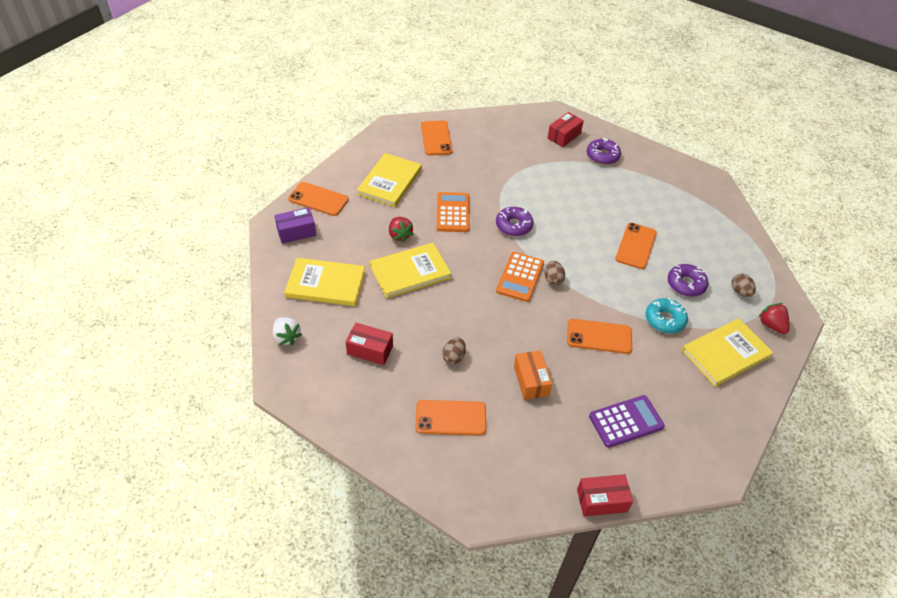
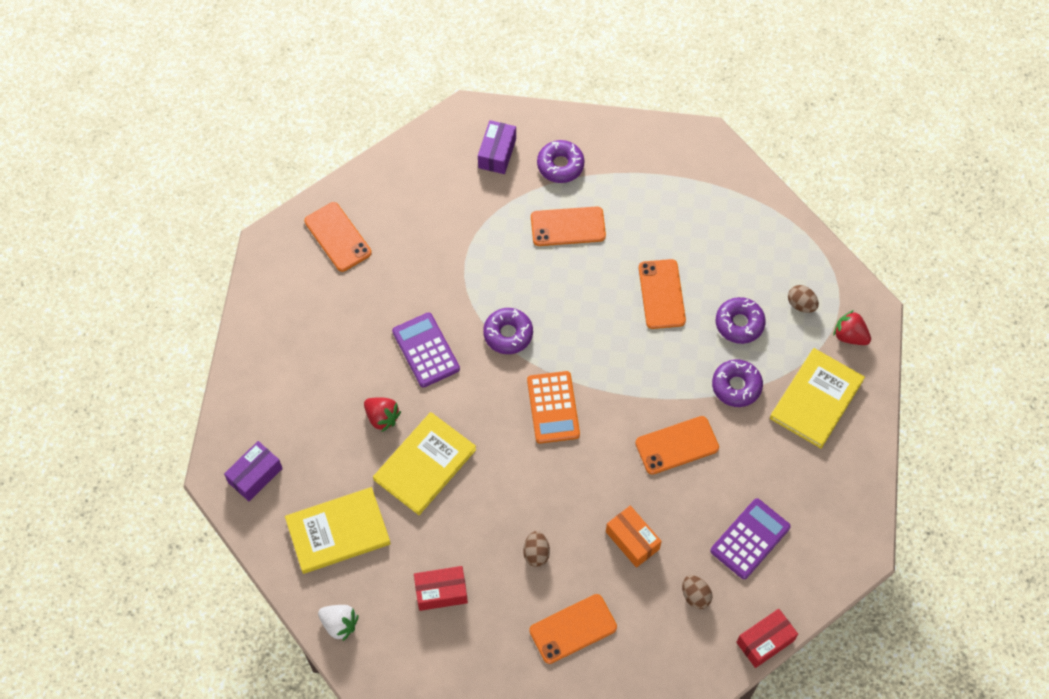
camera: 25 degrees left, 15 degrees up
orange phone [288,182,349,216] -> orange phone moved to [531,206,606,246]
yellow book [357,153,422,207] -> none
orange calculator [437,192,470,232] -> purple calculator [392,312,460,388]
brown egg [545,261,565,286] -> brown egg moved to [682,575,712,609]
red box [548,112,584,147] -> purple box [478,120,516,174]
turquoise donut [645,298,688,333] -> purple donut [712,359,763,407]

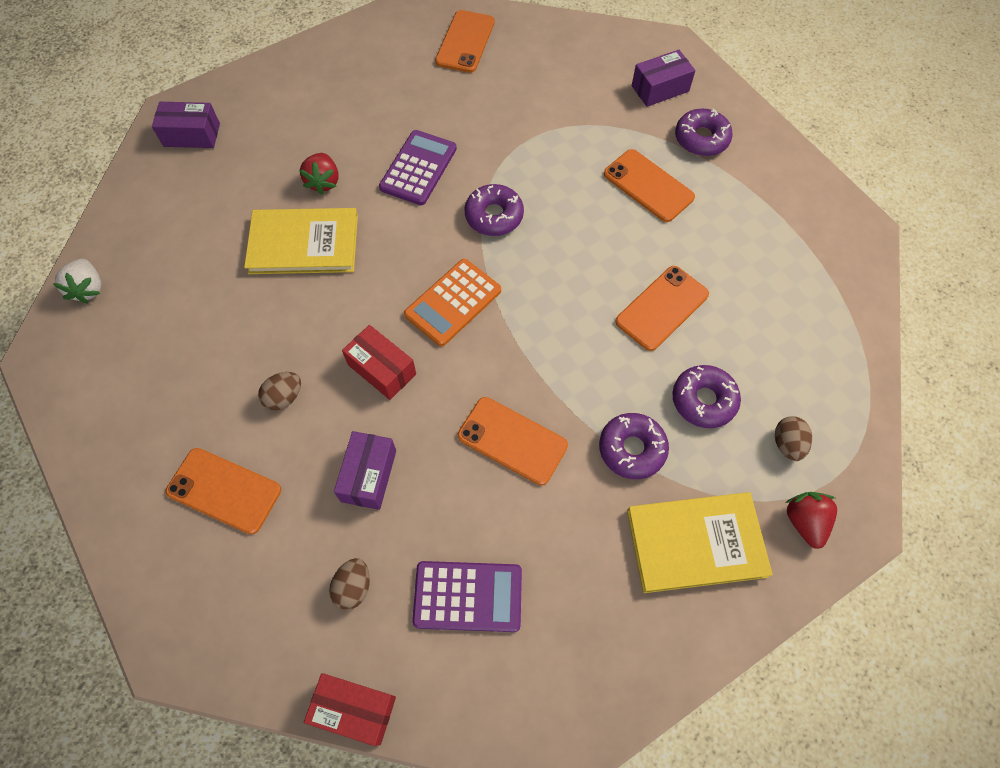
camera: 50 degrees right, 0 degrees up
yellow book [285,487,391,574] -> none
red box [414,566,468,611] -> red box moved to [342,325,416,400]
orange box [606,506,662,568] -> purple box [334,431,396,510]

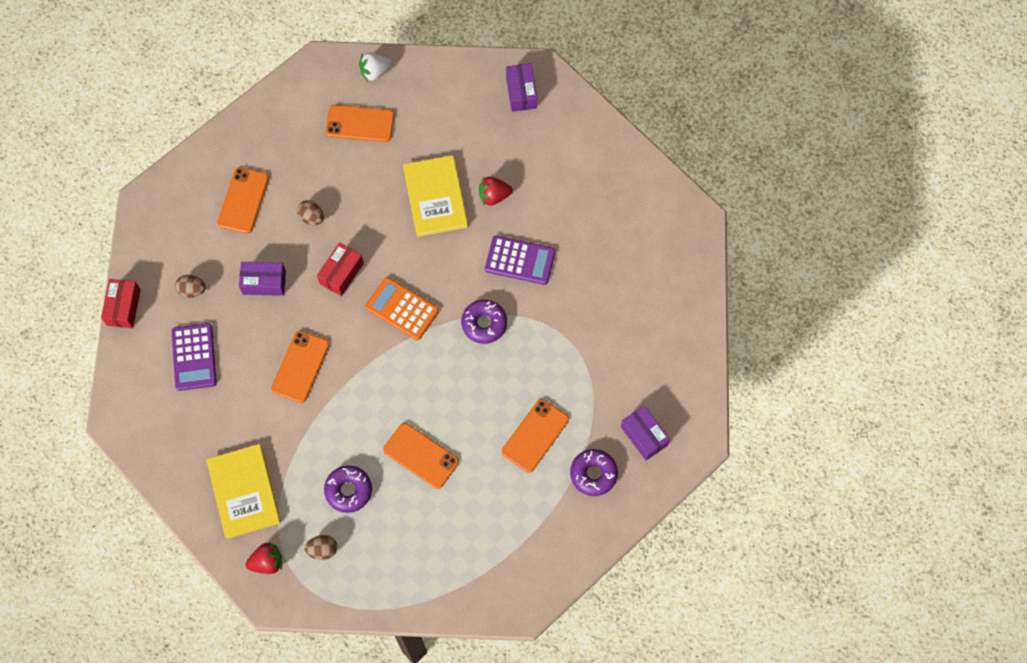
camera: 80 degrees right, 5 degrees up
orange phone [435,10,495,73] -> orange phone moved to [325,105,394,142]
purple donut [599,413,669,479] -> none

